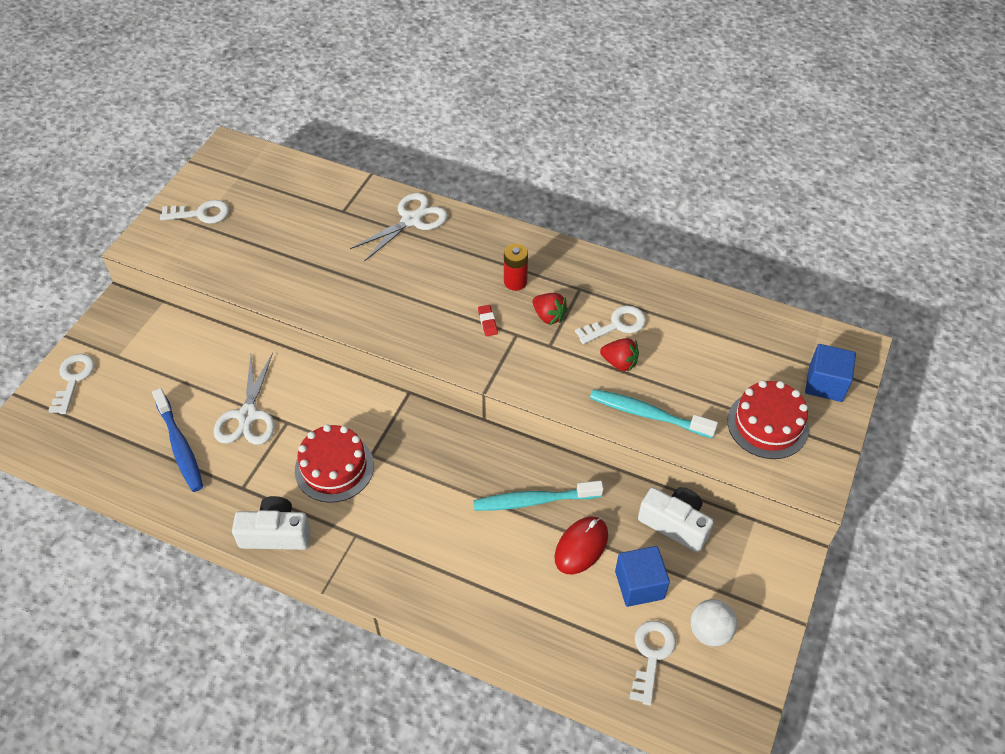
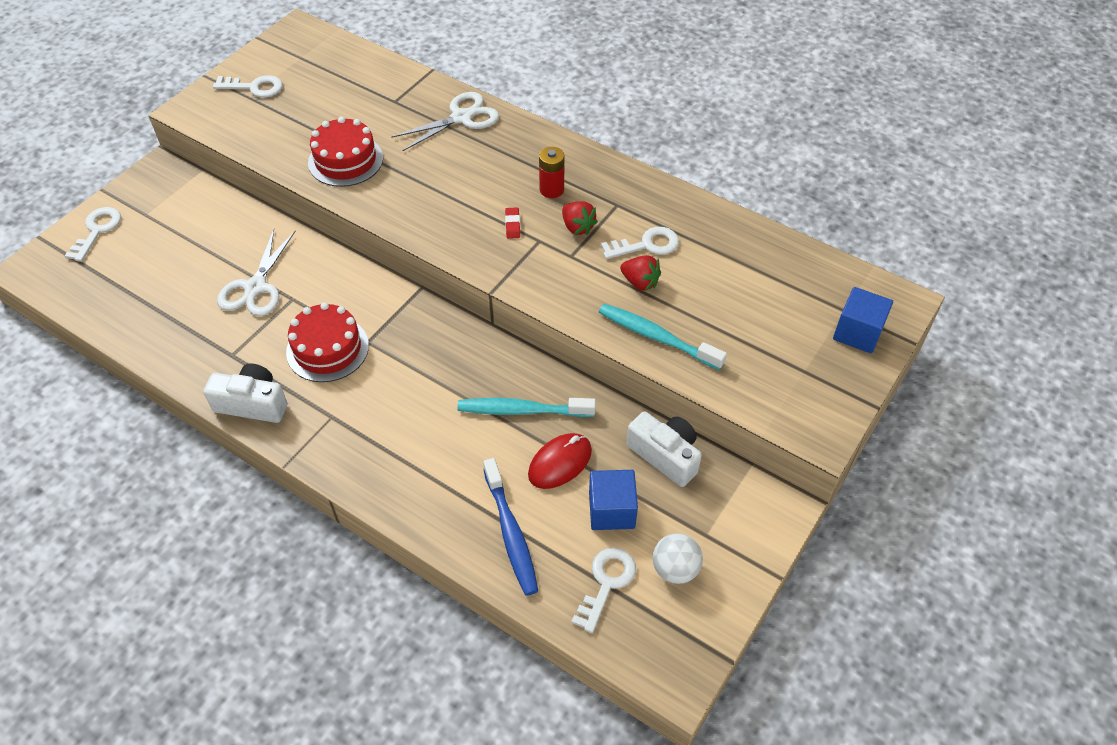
camera: 10 degrees right, 0 degrees up
blue toothbrush [152,388,203,492] -> blue toothbrush moved to [483,458,538,596]
red cake [727,380,809,459] -> red cake moved to [308,117,383,187]

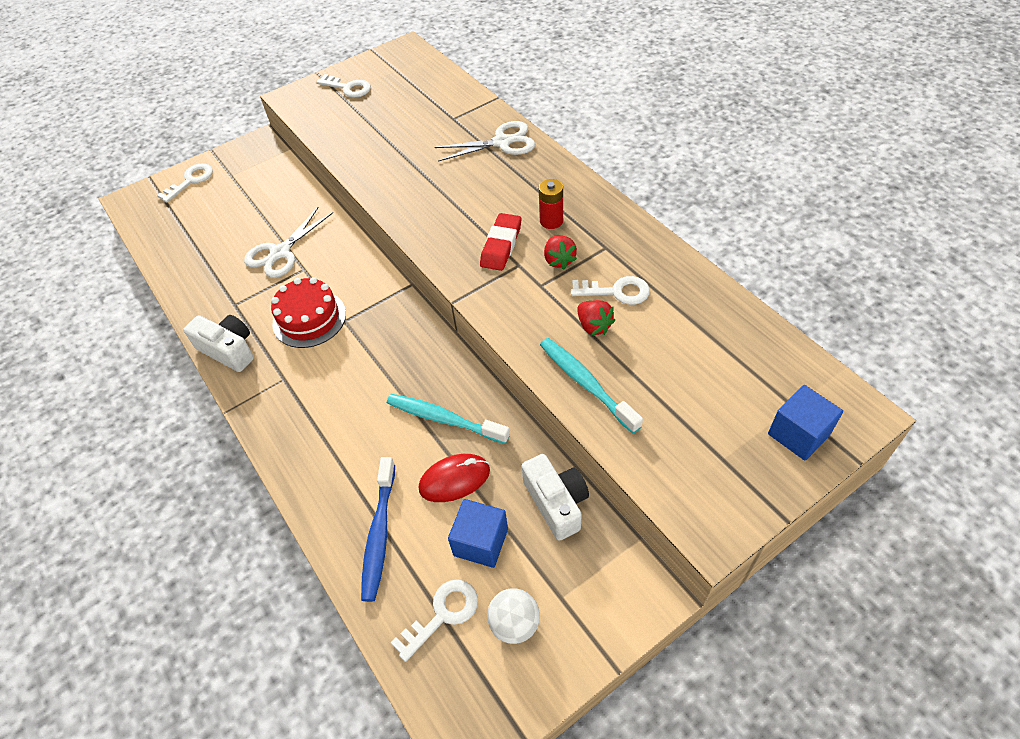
camera: 25 degrees right, 0 degrees up
red cake [308,117,383,187] -> none
red eraser [505,208,520,239] -> red eraser [480,213,521,271], size x1.93

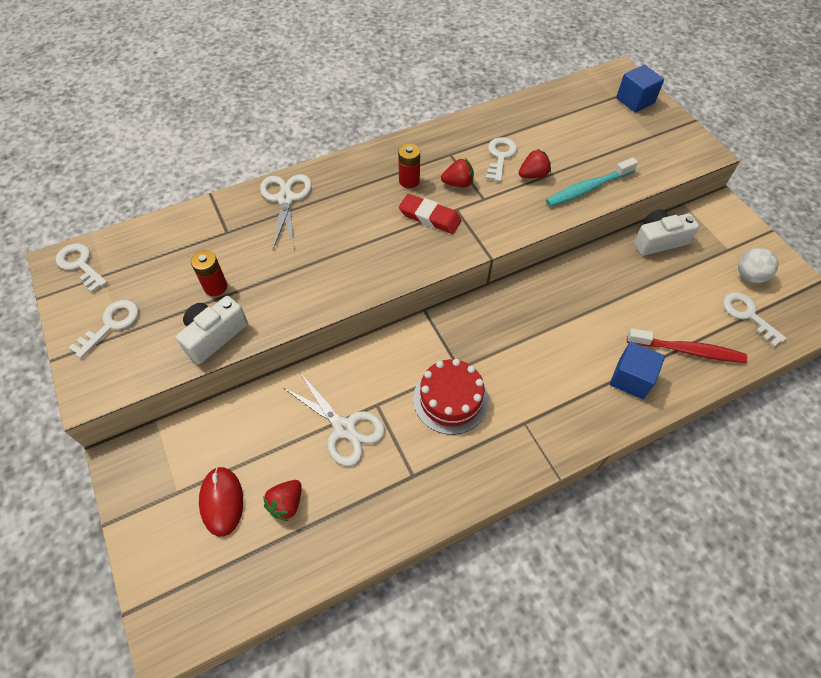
camera: 85 degrees left, 5 degrees up
white key [157,163,213,203] -> white key moved to [56,244,108,293]
white camera [183,315,254,372] -> white camera moved to [176,296,248,364]
blue toothbrush [361,457,395,602] -> red toothbrush [627,328,747,363]
turquoise toothbrush [387,394,510,444] -> none
red mouse [419,454,490,502] -> red mouse moved to [199,467,243,537]
blue cube [448,499,508,568] -> blue cube moved to [610,342,665,399]
none -> red battery [191,250,227,296]
none -> red strawberry [263,480,302,521]

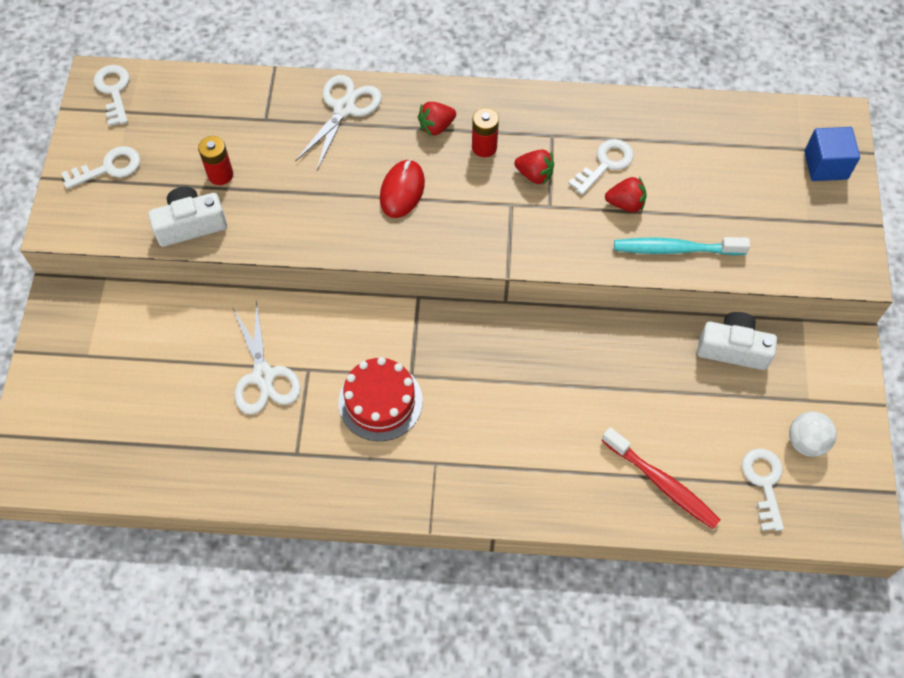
camera: 30 degrees right, 5 degrees up
red mouse [199,467,243,537] -> red mouse moved to [380,159,425,218]
red strawberry [263,480,302,521] -> red strawberry moved to [418,102,456,136]
red eraser [399,194,462,234] -> none
blue cube [610,342,665,399] -> none

